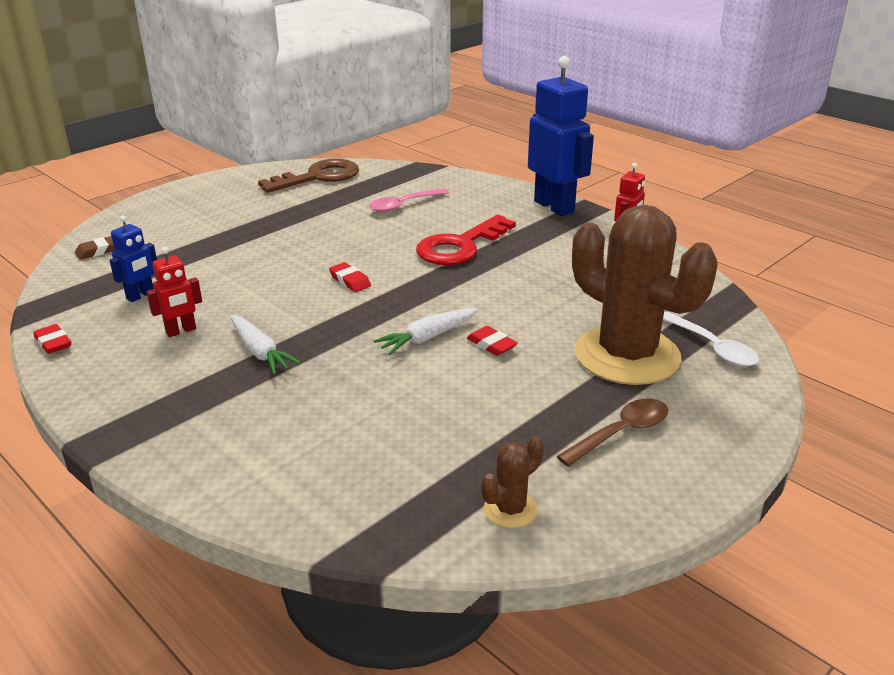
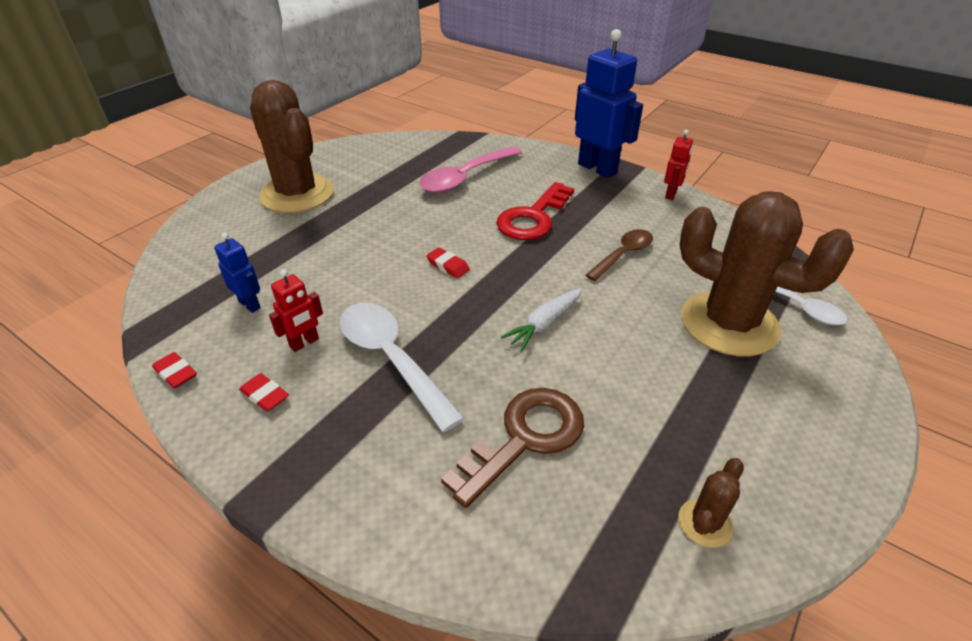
camera: 10 degrees left, 10 degrees up
brown eraser [75,236,116,260] -> none
blue robot [109,215,157,302] -> blue robot turned 75 degrees counterclockwise [214,233,261,313]
white carrot [230,315,301,374] -> white spoon [340,303,465,432]
brown key [258,159,359,193] -> brown key moved to [441,388,584,508]
pink spoon [369,188,449,212] -> pink spoon [419,146,522,193], size x1.59
red eraser [467,326,518,356] -> red eraser moved to [239,373,289,411]
brown spoon [557,399,668,467] -> brown spoon moved to [585,229,653,281]
none -> brown cactus [250,80,334,213]

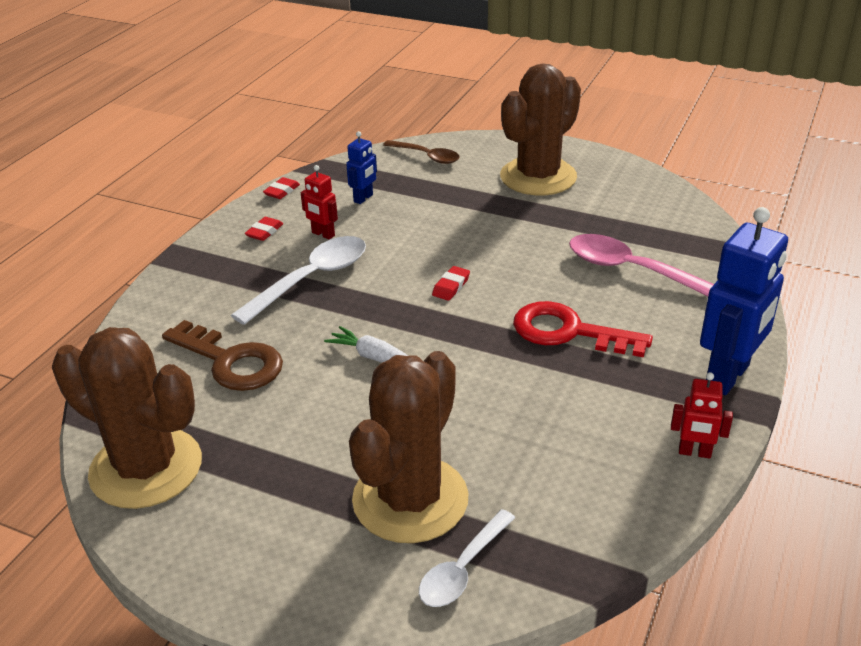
camera: 80 degrees right, 5 degrees down
brown spoon [585,229,653,281] -> brown spoon moved to [383,140,460,164]
brown cactus [678,458,744,548] -> brown cactus [52,327,202,509], size x2.46

